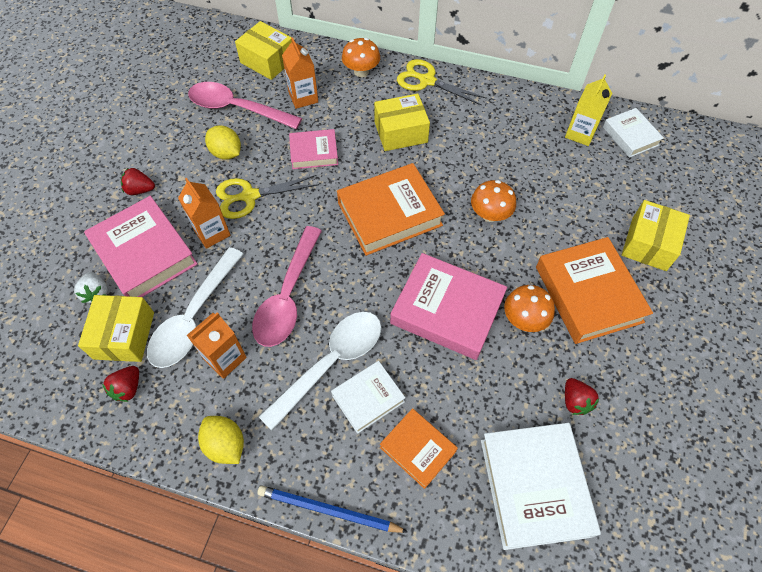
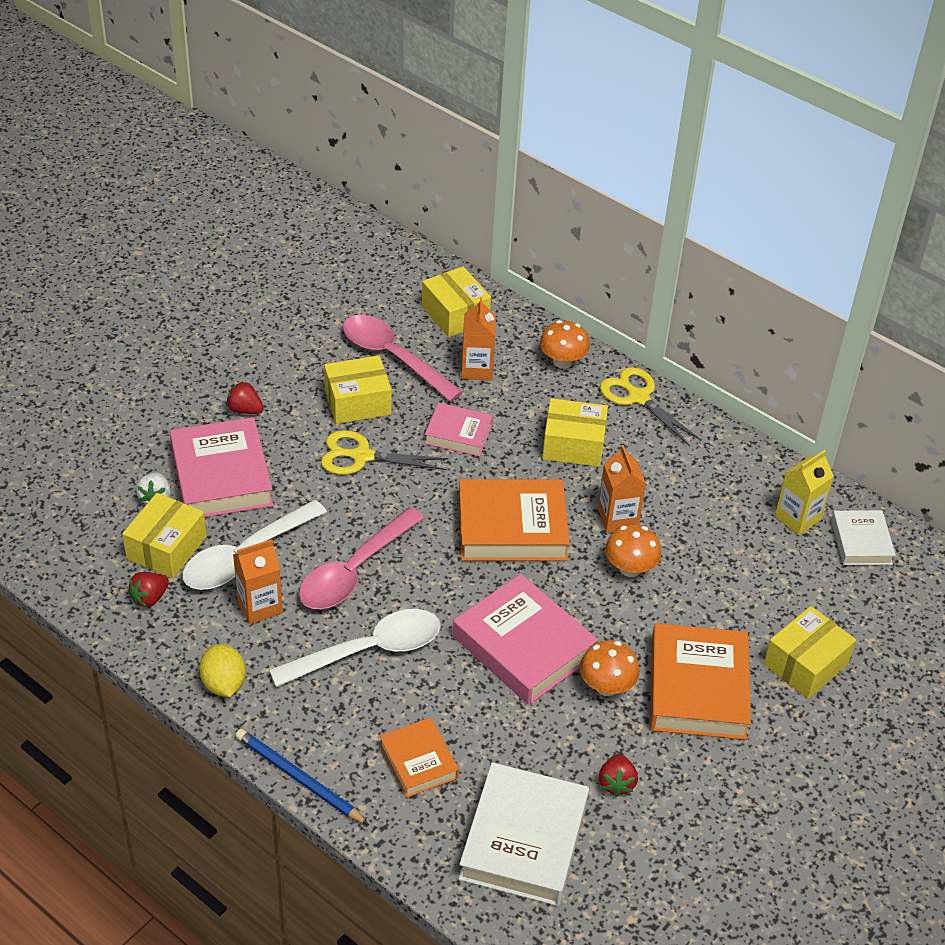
camera: 20 degrees right, 15 degrees down
orange carton [178,178,231,249] -> orange carton moved to [598,445,646,532]
yellow lemon [205,125,241,160] -> yellow box [324,355,392,424]
white book [331,361,405,434] -> none

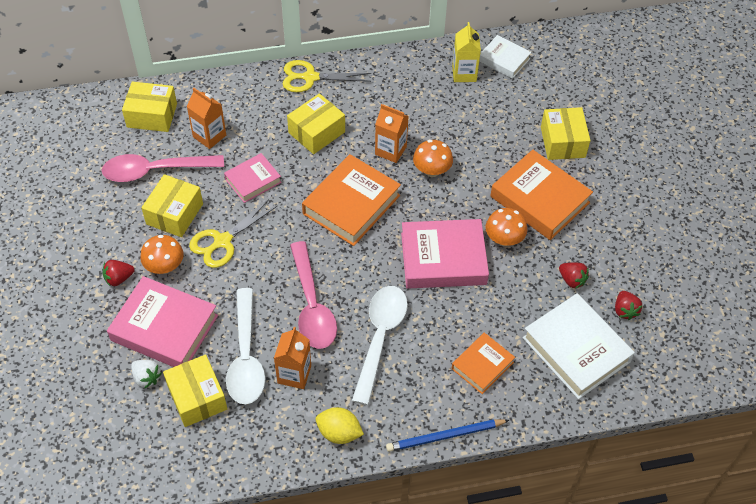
camera: 50 degrees left, 10 degrees up
red strawberry [128,572,169,607] -> red strawberry moved to [615,291,642,320]
orange book [380,717,459,798] -> orange book turned 60 degrees counterclockwise [451,333,515,394]
orange mushroom [540,320,590,369] -> orange mushroom moved to [140,235,184,274]

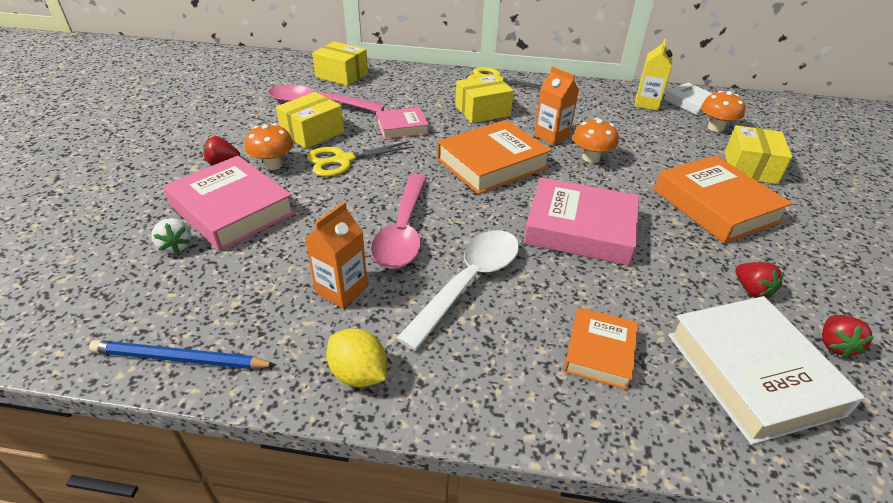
camera: 20 degrees right, 15 degrees down
yellow box [163,354,227,427] -> none
orange carton [187,88,226,149] -> none
white spoon [226,288,265,404] -> none
blue pencil [386,419,509,452] -> blue pencil moved to [89,340,276,369]
orange book [451,333,515,394] -> orange book turned 45 degrees counterclockwise [564,307,638,390]
orange mushroom [486,208,527,246] -> orange mushroom moved to [701,91,746,132]

